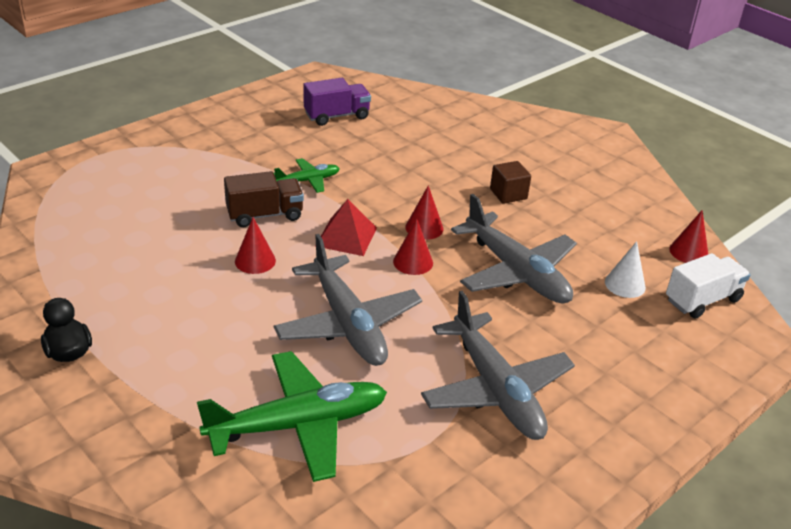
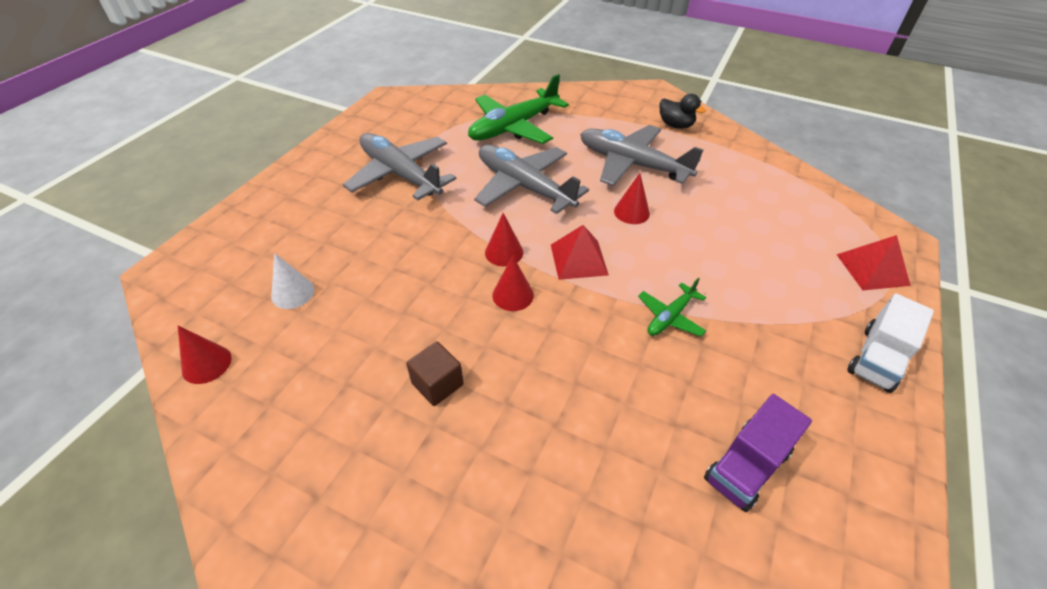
camera: 160 degrees right, 10 degrees up
brown truck [224,171,304,227] -> none
grey plane [451,194,577,304] -> grey plane moved to [580,125,703,186]
white truck [666,253,751,319] -> white truck moved to [847,294,934,393]
none -> red pyramid [836,235,911,290]

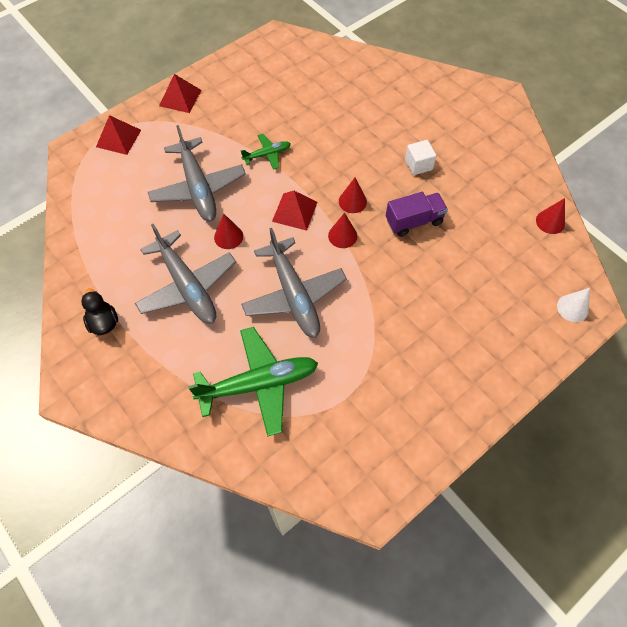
camera: 155 degrees left, 15 degrees up
white cone [271,253,315,309] -> white cone moved to [557,288,590,322]
grey plane [343,133,456,200] -> grey plane moved to [148,125,246,222]
brown cube [406,342,463,406] -> white cube [405,140,436,175]
purple truck [704,394,812,512] -> purple truck moved to [386,192,448,237]
white truck [847,294,934,393] -> red pyramid [159,74,201,113]

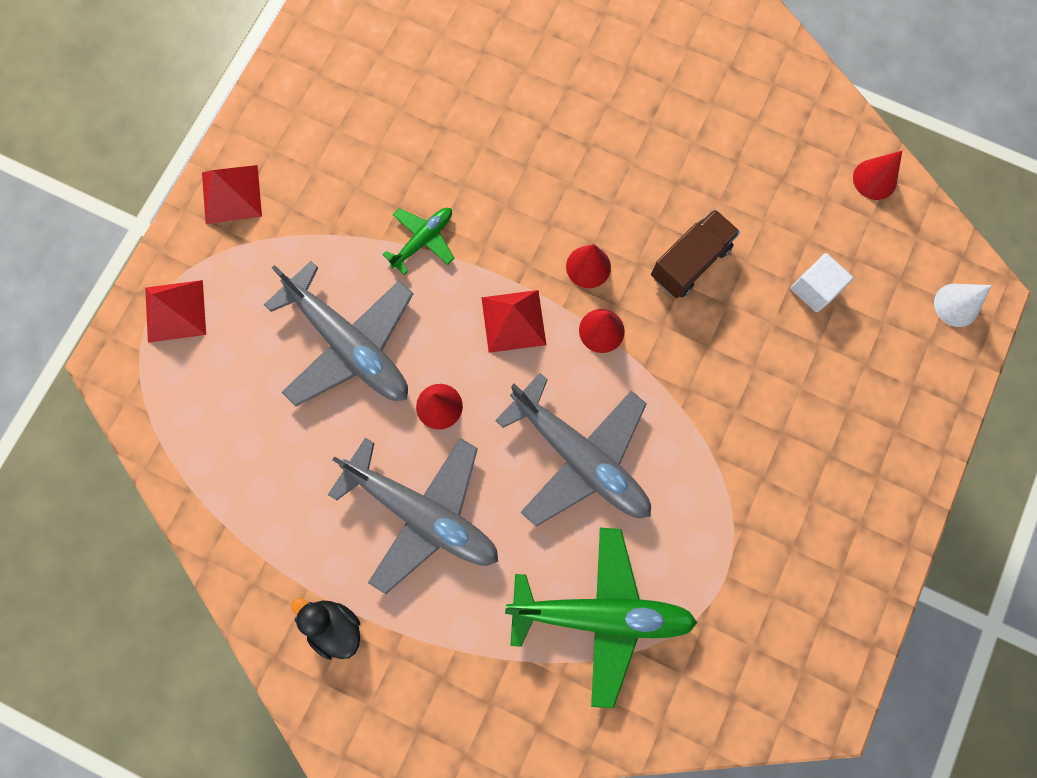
camera: 25 degrees left, 15 degrees up
green plane [188,327,318,437] -> green plane turned 45 degrees clockwise [505,528,697,708]
purple truck [386,192,448,237] -> brown truck [651,209,740,298]
white cube [405,140,436,175] -> white cube moved to [791,253,853,312]

